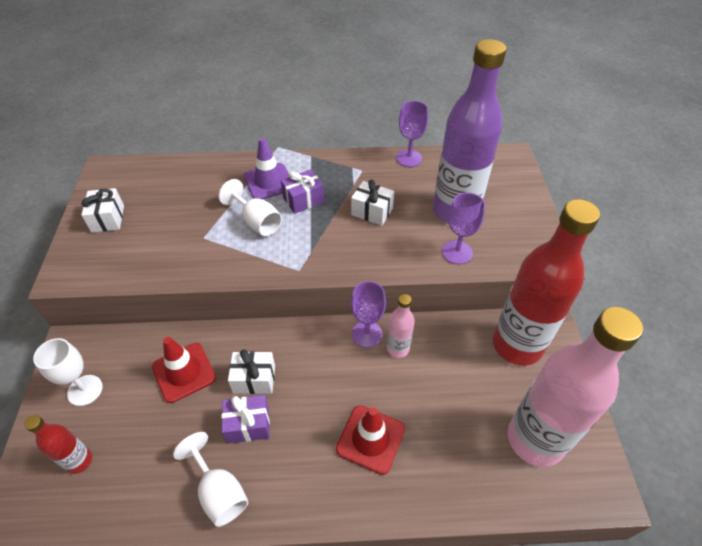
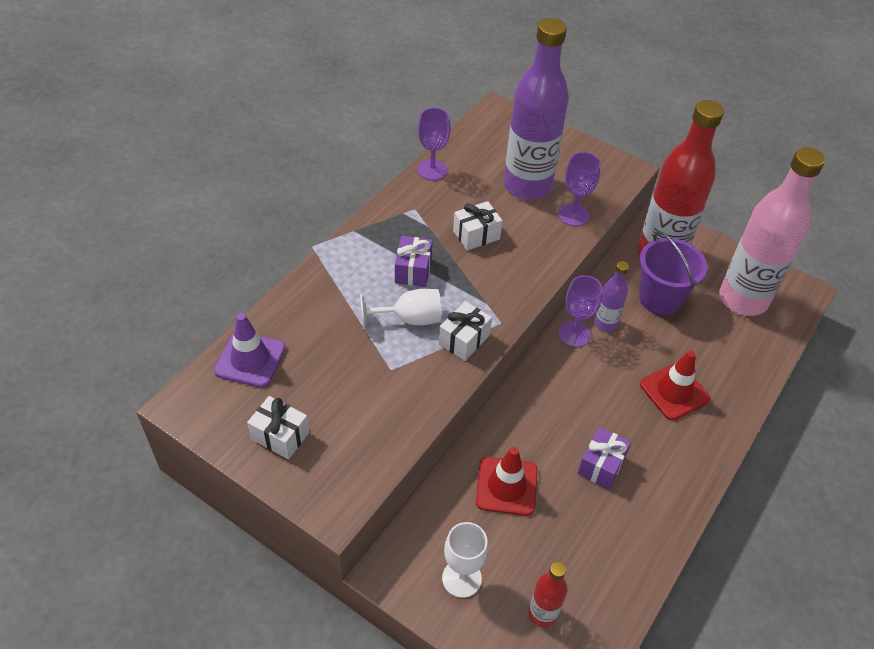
camera: 55 degrees left, 0 degrees up
white goblet [173,432,248,527] -> none
white gift [228,349,275,394] -> white gift moved to [439,301,492,361]
purple traffic cone [243,138,289,199] -> purple traffic cone moved to [214,313,285,388]
pink bottle [387,294,415,358] -> purple bottle [595,261,629,332]
none -> purple bucket [639,231,707,315]

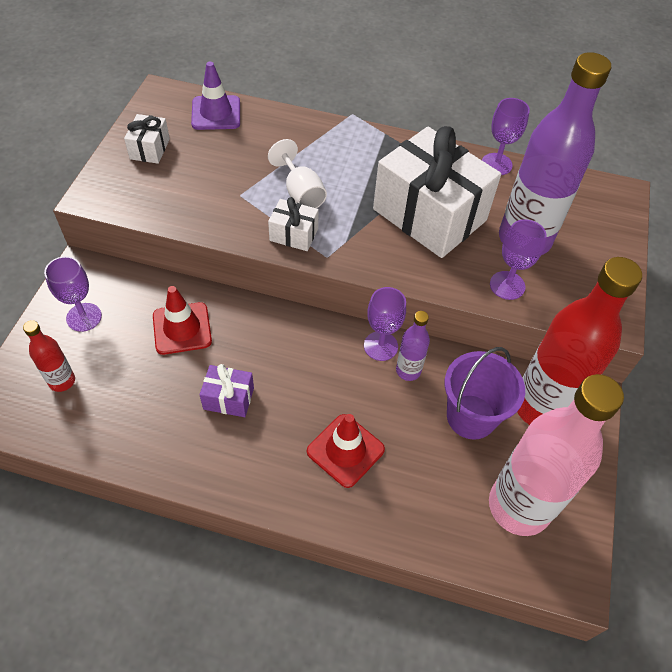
camera: 70 degrees right, 5 degrees up
purple gift [395,236,433,287] -> none
white goblet [442,522,488,598] -> purple goblet [44,256,102,332]
white gift [453,201,503,251] -> white gift [373,126,501,258], size x2.31

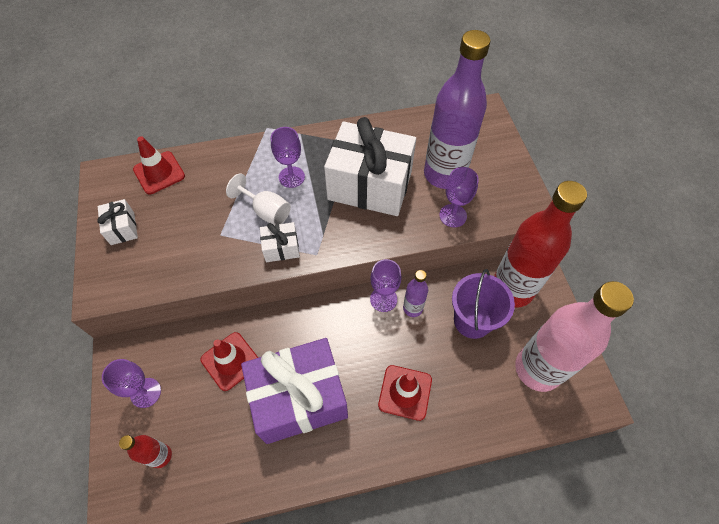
camera: 25 degrees left, 5 degrees up
purple traffic cone [191,62,240,130] -> red traffic cone [133,136,185,194]
purple gift [199,364,254,417] -> purple gift [241,338,348,444], size x2.31
purple goblet [482,98,530,175] -> purple goblet moved to [271,127,305,188]

